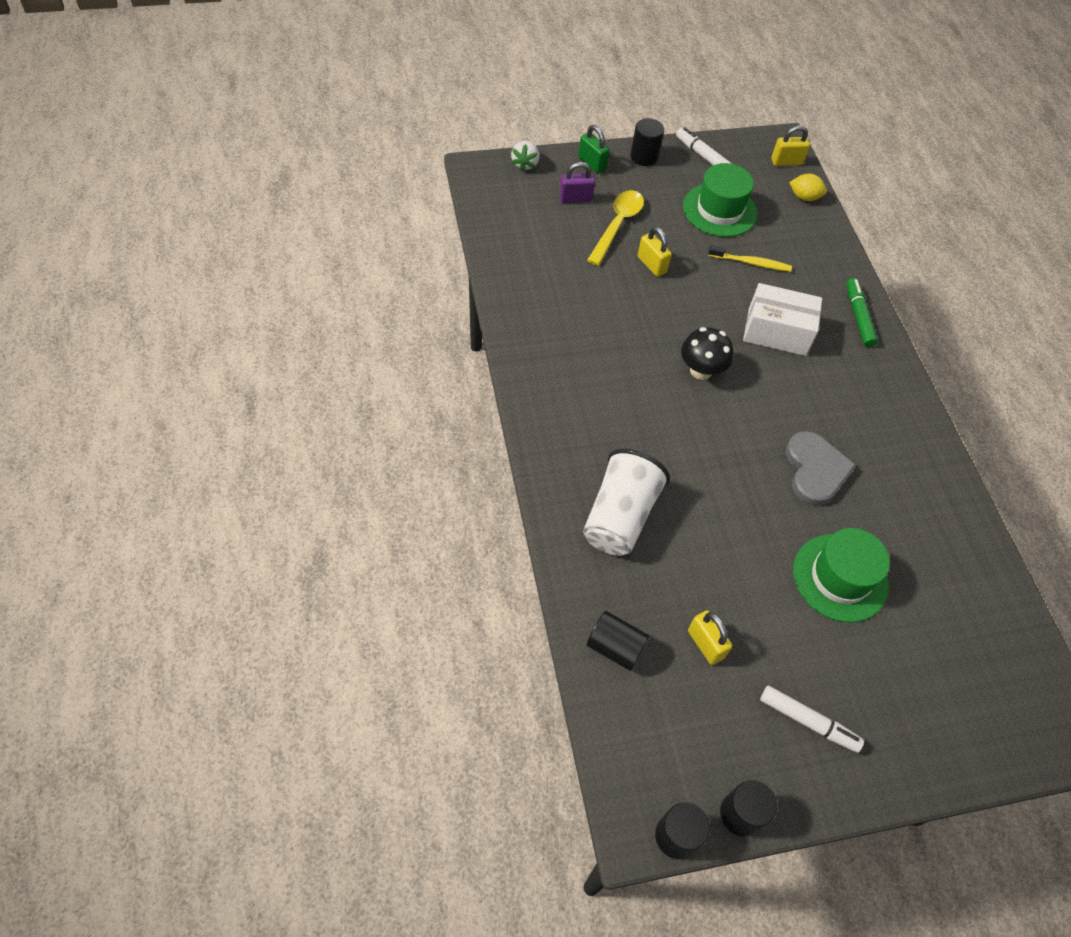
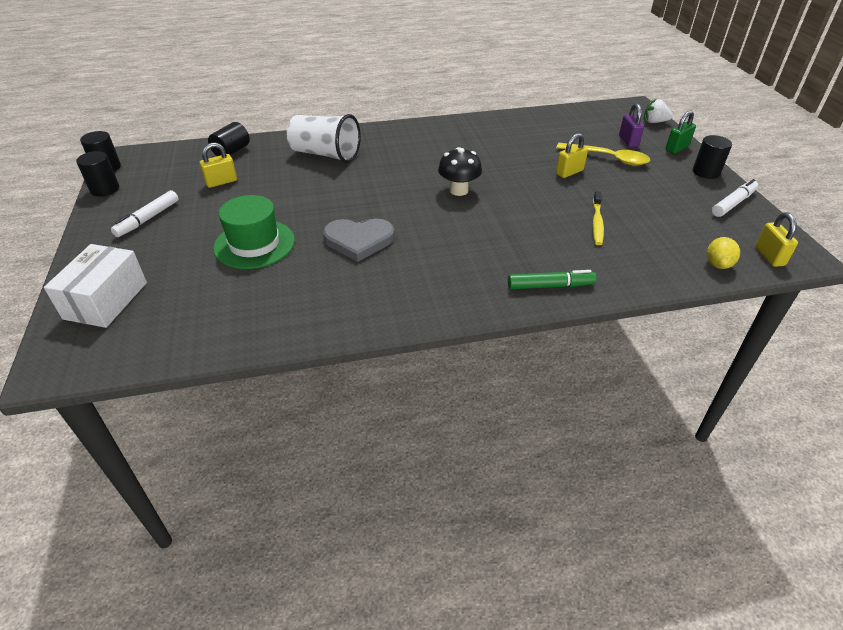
camera: 95 degrees right, 15 degrees down
green hat [683,163,757,237] -> none
white box [743,283,822,356] -> white box moved to [44,244,147,328]

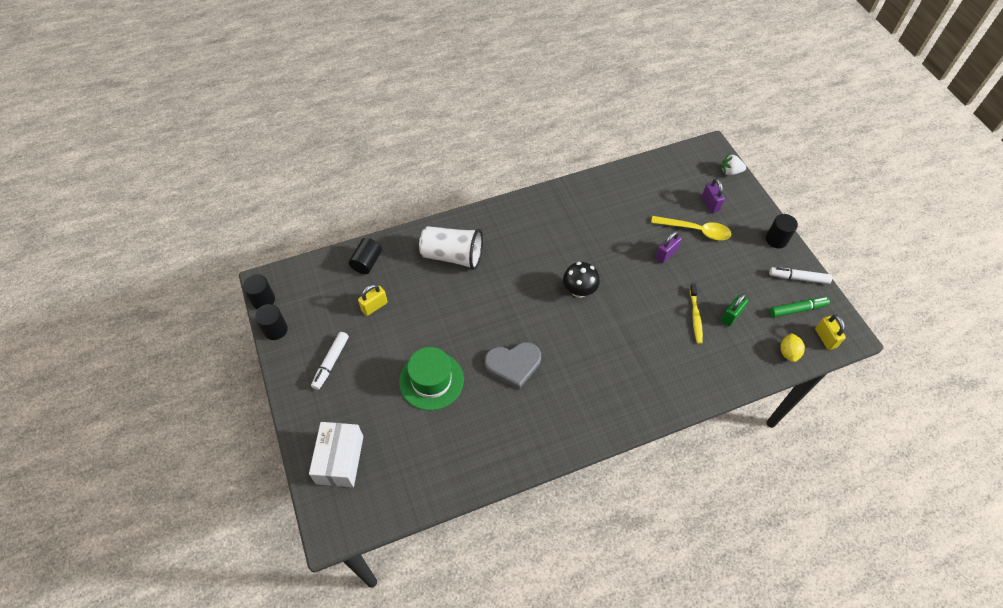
camera: 10 degrees left, 15 degrees up
green marker [508,270,596,289] -> green marker moved to [770,297,830,318]
yellow padlock [556,133,588,178] -> purple padlock [655,231,682,263]
green padlock [666,111,696,154] -> green padlock moved to [721,293,748,326]
white marker [712,179,758,217] -> white marker turned 120 degrees counterclockwise [769,267,832,284]

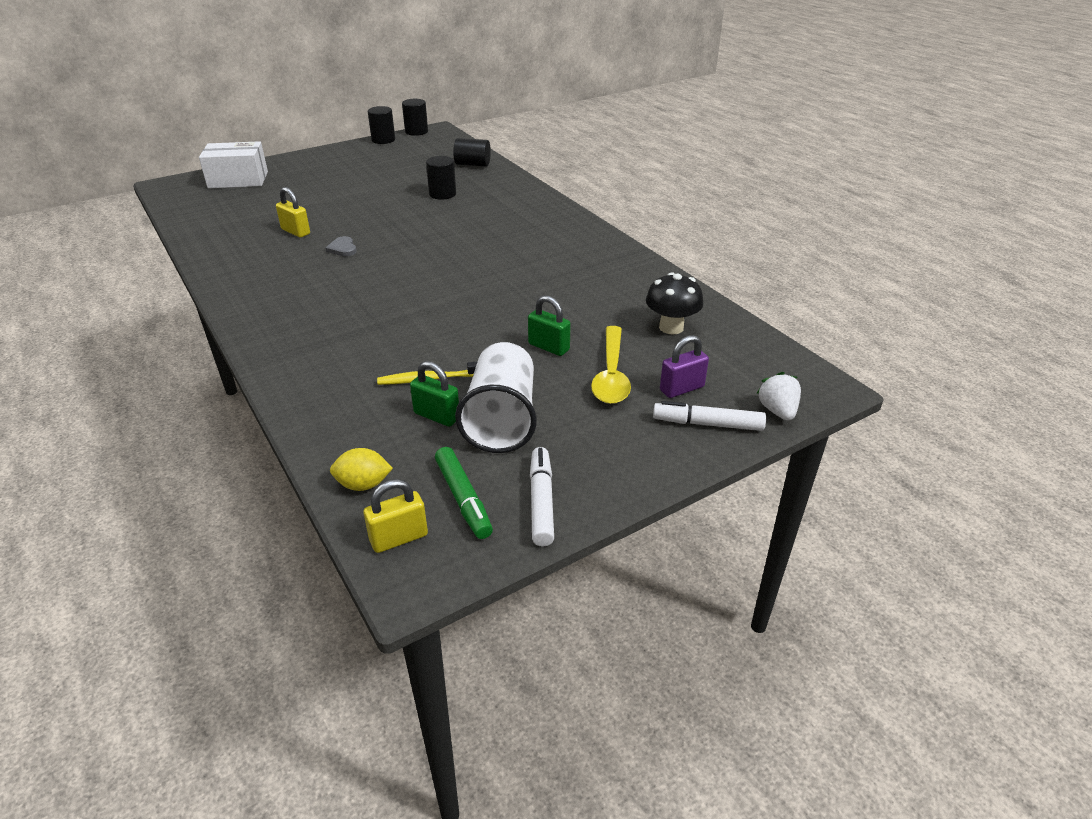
camera: 80 degrees right, 20 degrees down
white marker [311,332,349,390] -> white marker moved to [653,401,766,431]
yellow padlock [358,284,388,316] -> yellow padlock moved to [276,187,310,238]
green hat [399,347,464,410] -> none
white cup [419,226,483,270] -> white cup moved to [455,342,537,453]
grey heart [485,342,541,389] -> grey heart [325,236,357,256], size x0.49
black mushroom [563,262,600,298] -> black mushroom moved to [646,272,703,334]
purple padlock [655,231,682,263] -> green padlock [528,295,571,356]
black cylinder [766,214,798,248] -> black cylinder moved to [426,156,456,200]

